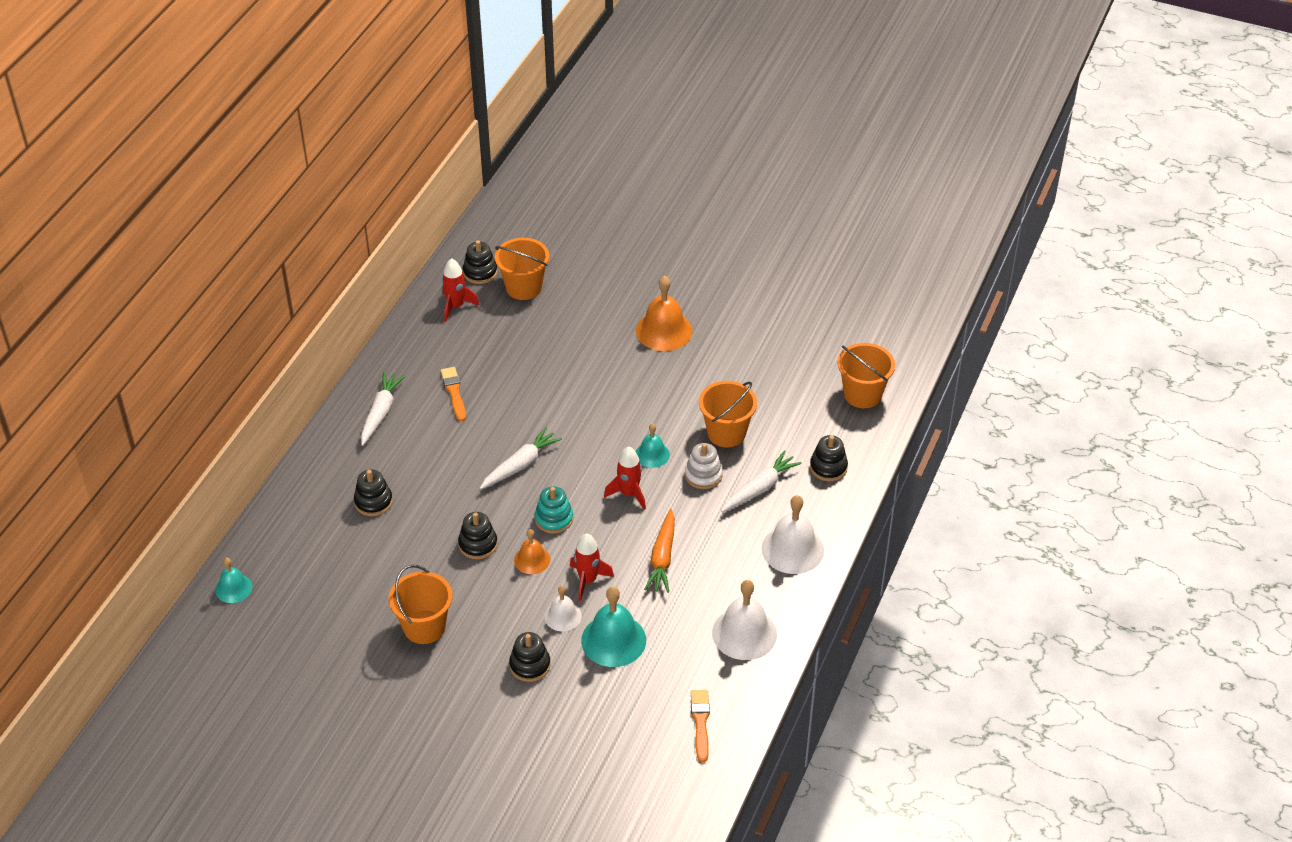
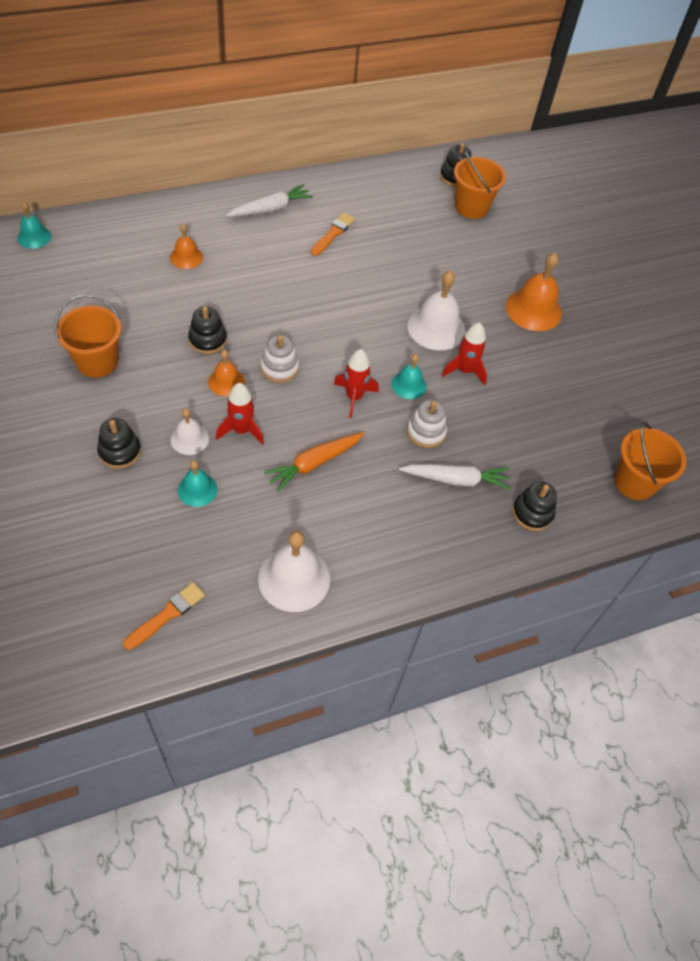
camera: 40 degrees right, 10 degrees up
black stacking toy [354,469,393,516] -> orange bell [170,223,203,269]
red rocket [442,258,479,322] -> red rocket moved to [442,322,487,385]
white carrot [480,427,562,489] -> none
turquoise stacking toy [535,486,573,534] -> white stacking toy [261,335,299,383]
turquoise bell [581,587,646,667] -> turquoise bell [178,460,218,507], size x0.58
orange bucket [699,381,757,448] -> none
white bell [761,495,824,574] -> white bell moved to [408,271,465,350]

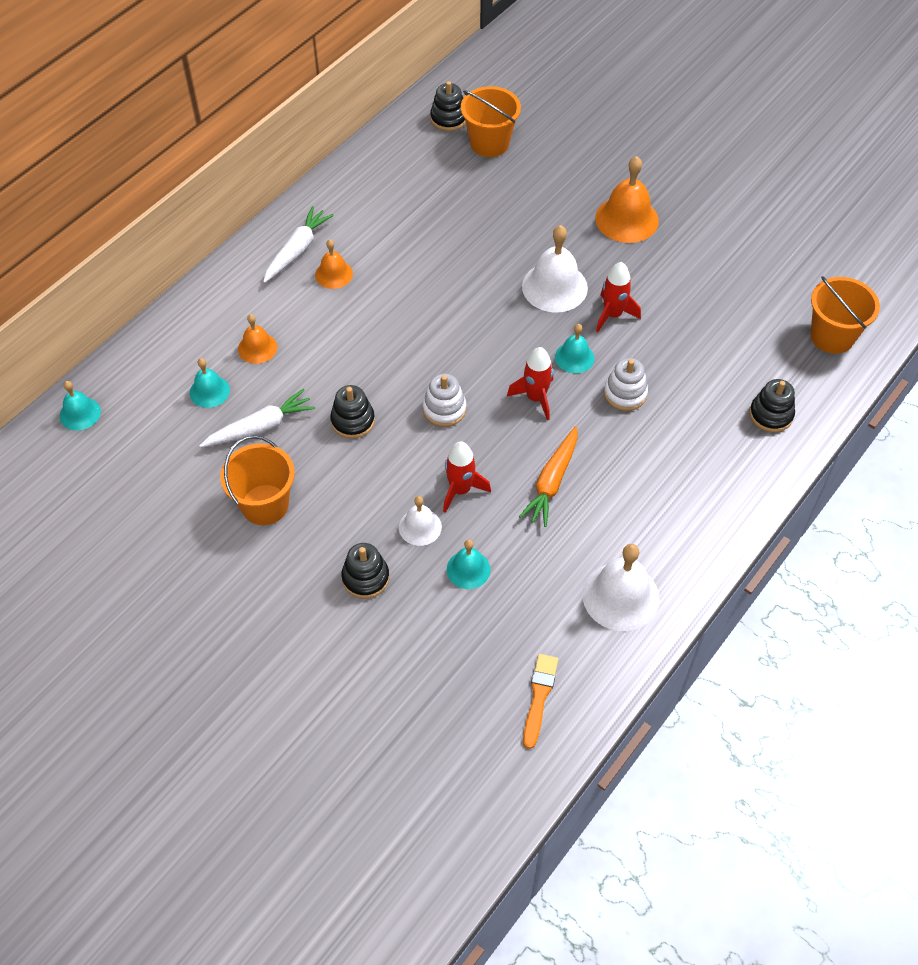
camera: 25 degrees left, 0 degrees up
orange bell [208,350,245,396] -> orange bell moved to [315,239,353,289]
orange brush [311,213,355,256] -> none
white carrot [399,464,511,490] -> white carrot moved to [199,389,315,448]
none -> turquoise bell [190,358,230,408]

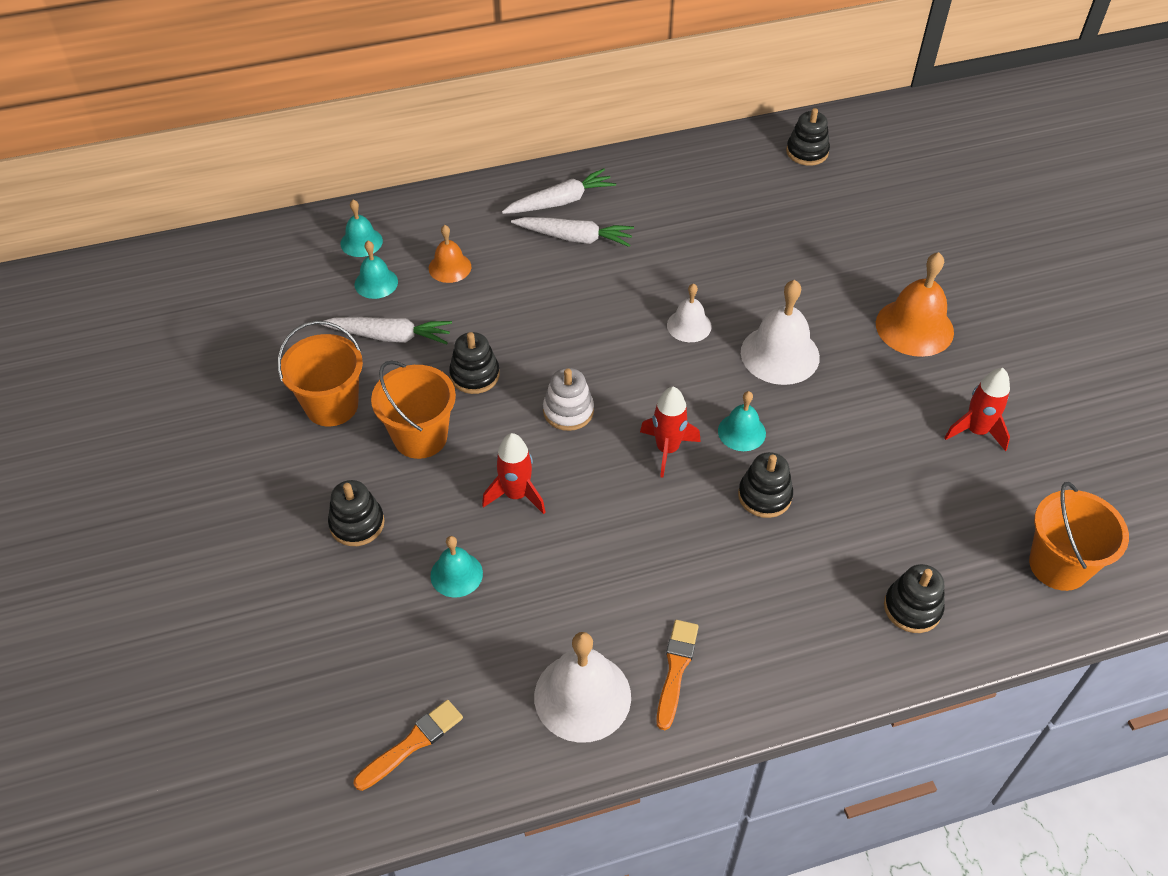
camera: 35 degrees right, 5 degrees down
turquoise bell [60,381,101,430] -> turquoise bell moved to [341,200,383,257]
orange bell [315,239,353,289] -> white carrot [511,217,634,247]
white bell [399,496,442,546] -> white bell moved to [667,283,712,342]
orange bucket [461,86,521,157] -> orange bucket moved to [371,361,456,459]
orange carrot [519,426,578,527] -> none
red rocket [596,262,641,332] -> red rocket moved to [945,368,1010,451]
white stacking toy [604,358,648,411] -> black stacking toy [738,452,793,518]
none -> orange brush [656,620,699,730]

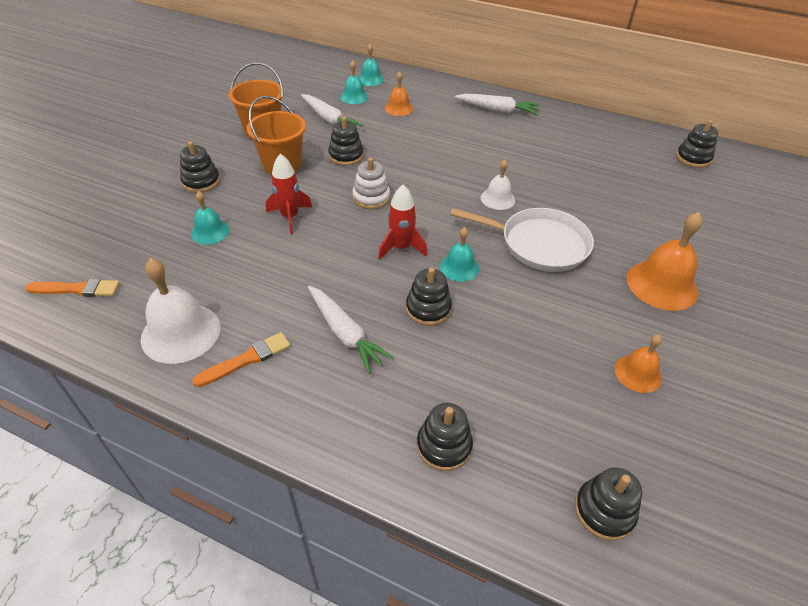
camera: 40 degrees right, 5 degrees down
white carrot [511,217,634,247] -> white carrot moved to [308,286,394,374]
white bell [741,280,820,385] -> white pan [450,208,594,272]
red rocket [945,368,1010,451] -> orange bell [615,335,662,393]
orange bucket [1029,482,1129,591] -> black stacking toy [575,467,642,540]

